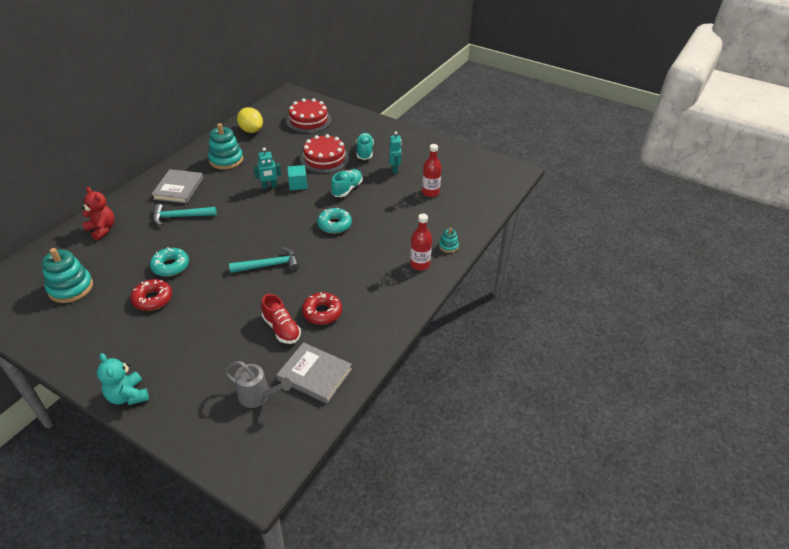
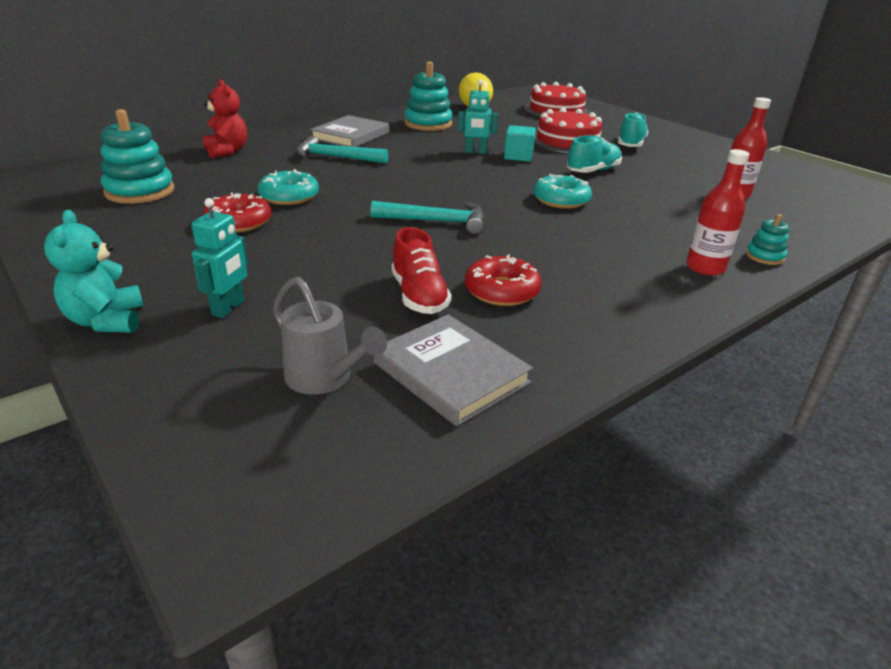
camera: 20 degrees right, 10 degrees down
turquoise robot [389,131,402,174] -> turquoise robot moved to [191,198,248,318]

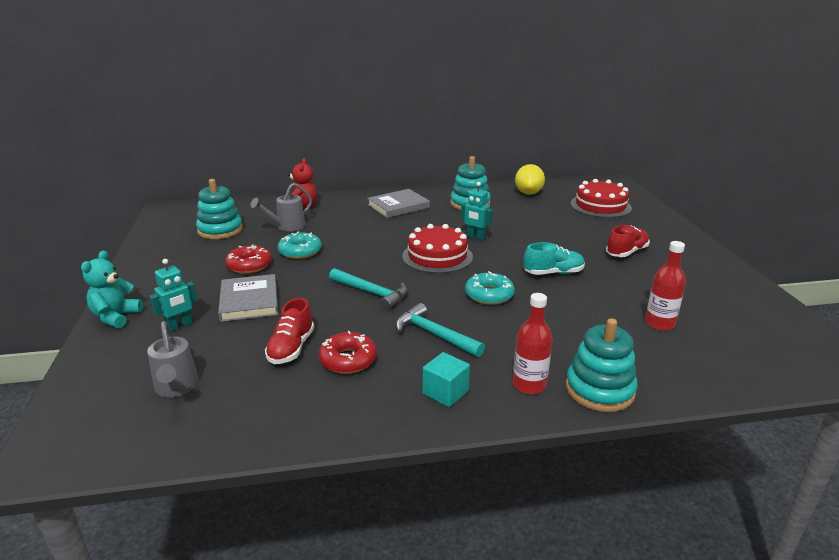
camera: 30 degrees right, 5 degrees down
turquoise hammer [296,136,388,164] -> turquoise hammer moved to [396,303,485,357]
grey book [374,315,533,426] -> grey book moved to [218,274,278,322]
turquoise cube [504,125,536,162] -> turquoise cube moved to [423,352,470,407]
red cake [534,108,602,153] -> red cake moved to [402,224,473,273]
turquoise shoe [618,113,648,147] -> red shoe [606,225,650,257]
turquoise stacking toy [746,214,789,265] -> turquoise stacking toy [566,318,638,412], size x1.99
none -> grey watering can [251,183,312,231]

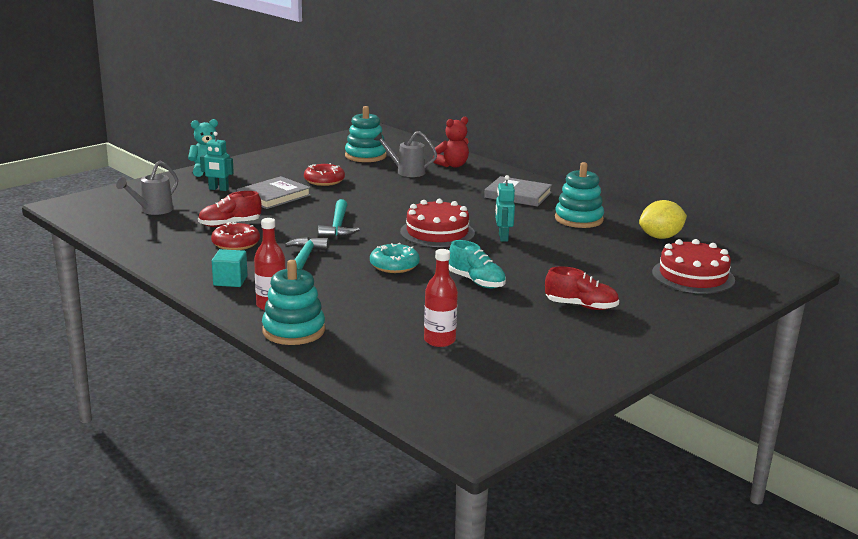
camera: 55 degrees right, 5 degrees down
turquoise donut [278,231,322,259] -> none

